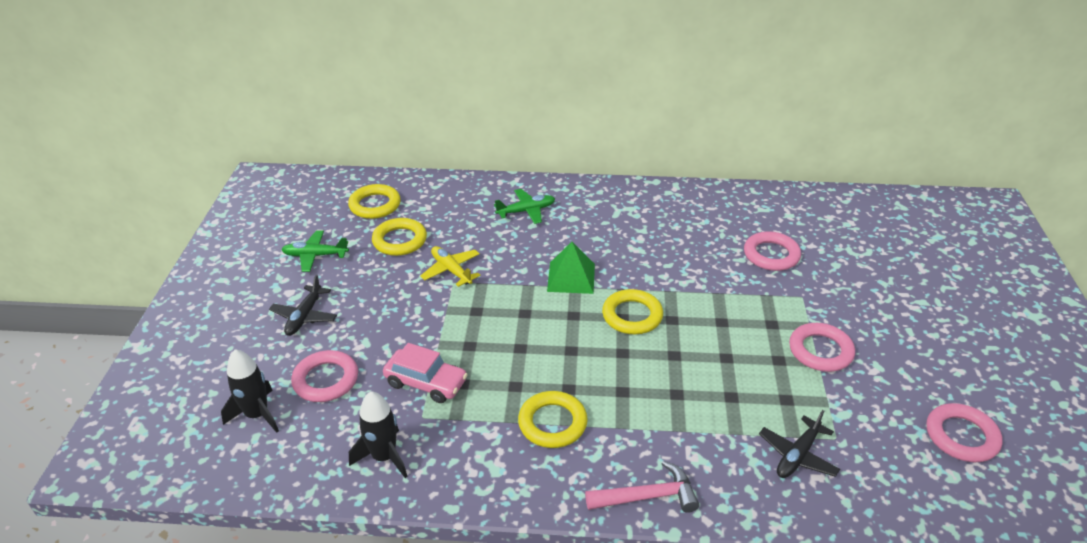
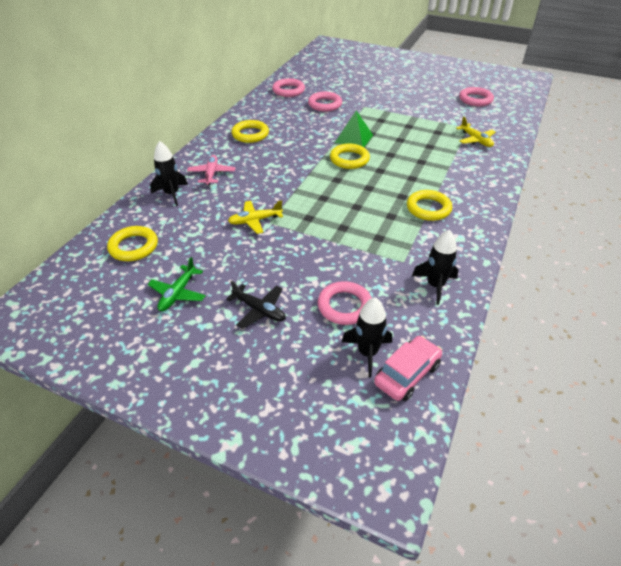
camera: 70 degrees left, 5 degrees up
yellow ring [372,218,427,256] -> yellow ring moved to [232,120,269,143]
pink car [383,343,468,403] -> pink car moved to [374,336,442,401]
green plane [494,189,555,224] -> pink plane [187,155,235,185]
green pyramid [547,242,595,294] -> green pyramid moved to [335,111,373,147]
pink hammer [585,460,699,513] -> none
black plane [759,410,840,478] -> yellow plane [456,116,496,147]
pink ring [789,323,855,372] -> pink ring moved to [272,78,305,97]
none -> black rocket [150,141,188,206]

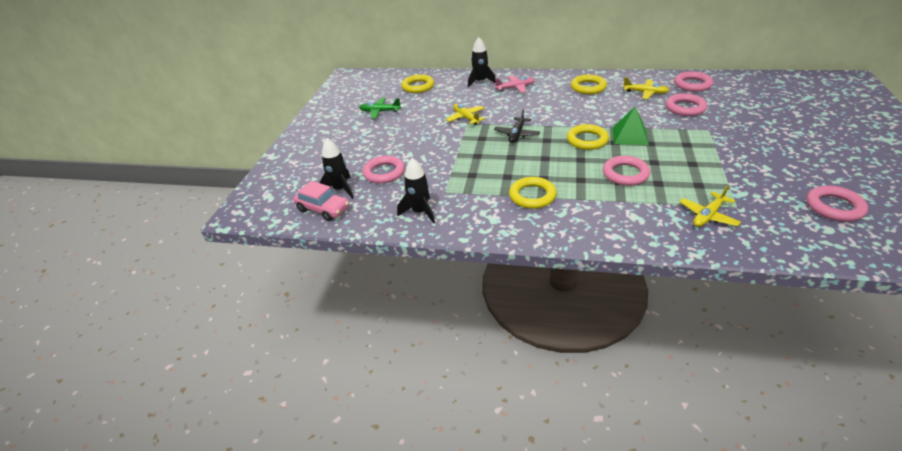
camera: 80 degrees right, 5 degrees down
black plane [226,281,286,329] -> black plane moved to [494,109,540,143]
none -> pink ring [603,156,650,186]
none -> yellow plane [623,77,669,99]

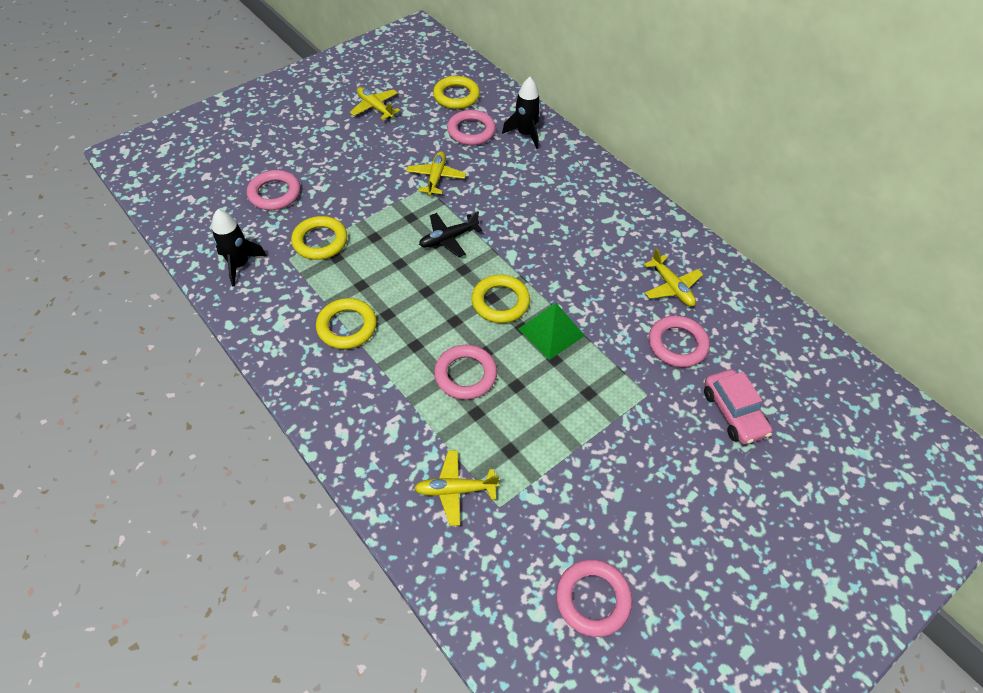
camera: 35 degrees right, 15 degrees up
pink car [293,181,349,221] -> pink car moved to [704,369,772,444]
black rocket [319,138,354,199] -> none
green plane [359,98,401,118] -> yellow plane [350,87,400,120]
pink plane [495,75,535,93] -> none
yellow ring [571,74,607,94] -> yellow ring moved to [291,216,348,260]
pink ring [674,71,713,92] -> pink ring moved to [447,110,496,145]

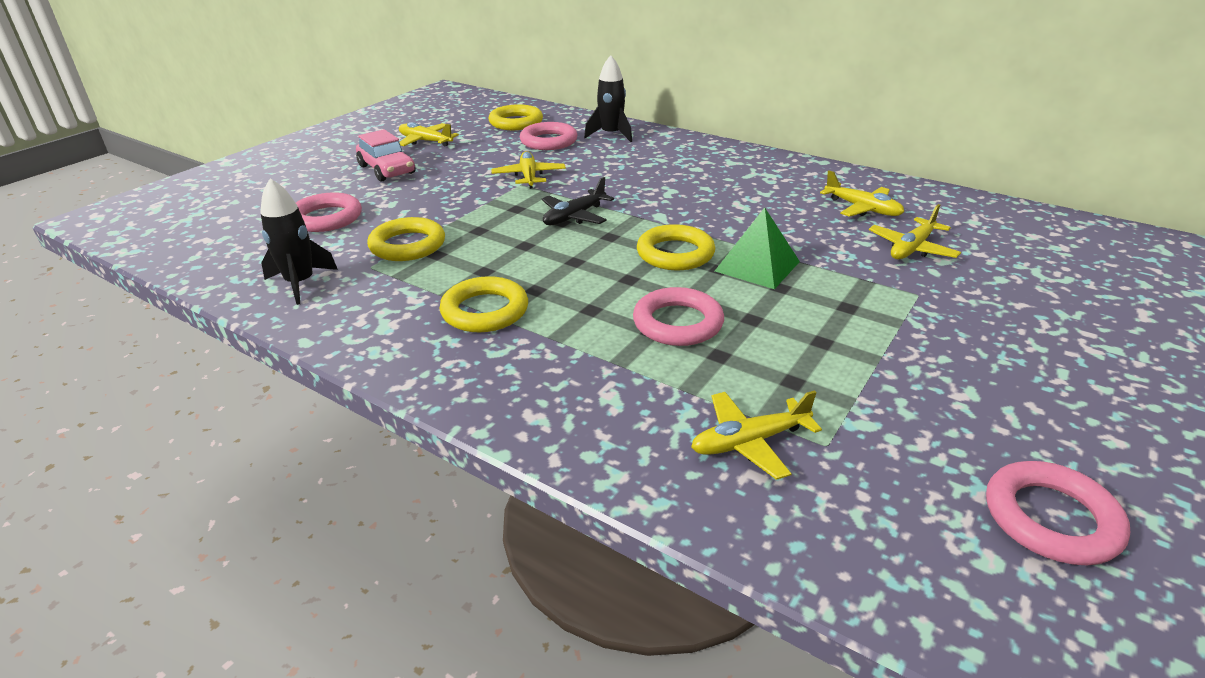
camera: 15 degrees left, 20 degrees down
pink ring [649,316,710,367] -> yellow plane [869,204,961,259]
pink car [704,369,772,444] -> pink car moved to [356,129,416,181]

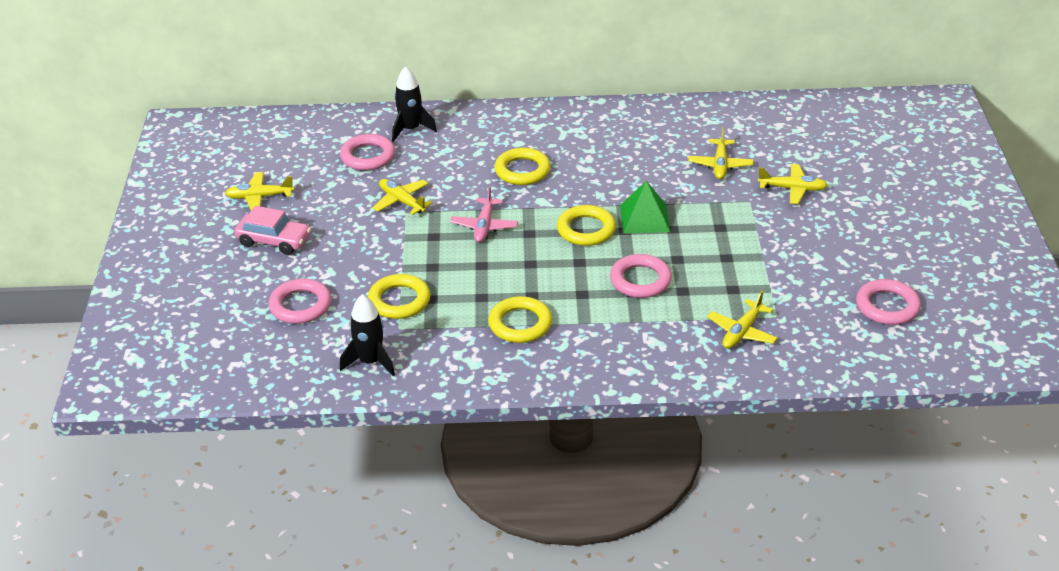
camera: 35 degrees left, 5 degrees up
yellow ring [489,104,543,130] -> yellow ring moved to [495,148,551,185]
black plane [542,177,614,225] -> pink plane [450,186,518,243]
yellow plane [820,170,904,217] -> yellow plane moved to [758,164,828,204]

